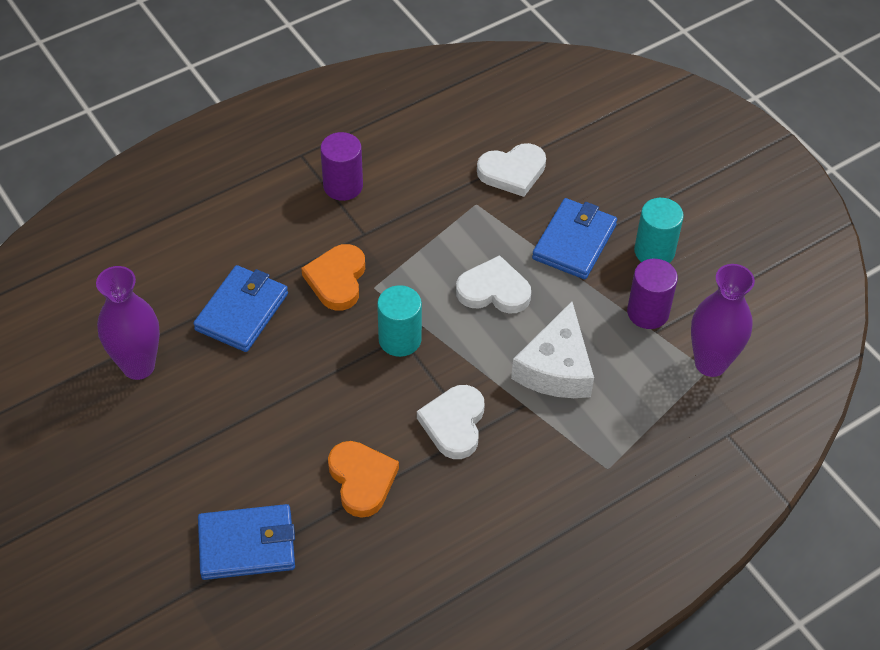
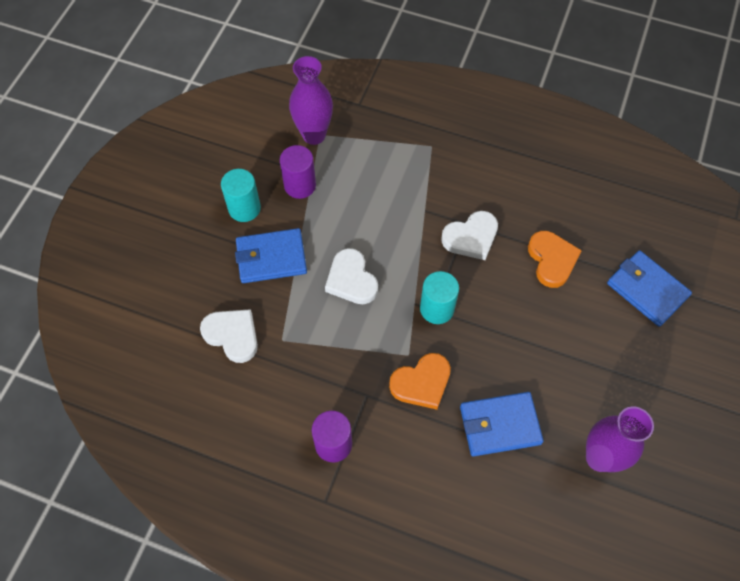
camera: 125 degrees left, 10 degrees up
orange heart [328,441,399,518] -> orange heart turned 135 degrees clockwise [528,231,582,288]
white cheese [511,301,594,398] -> none

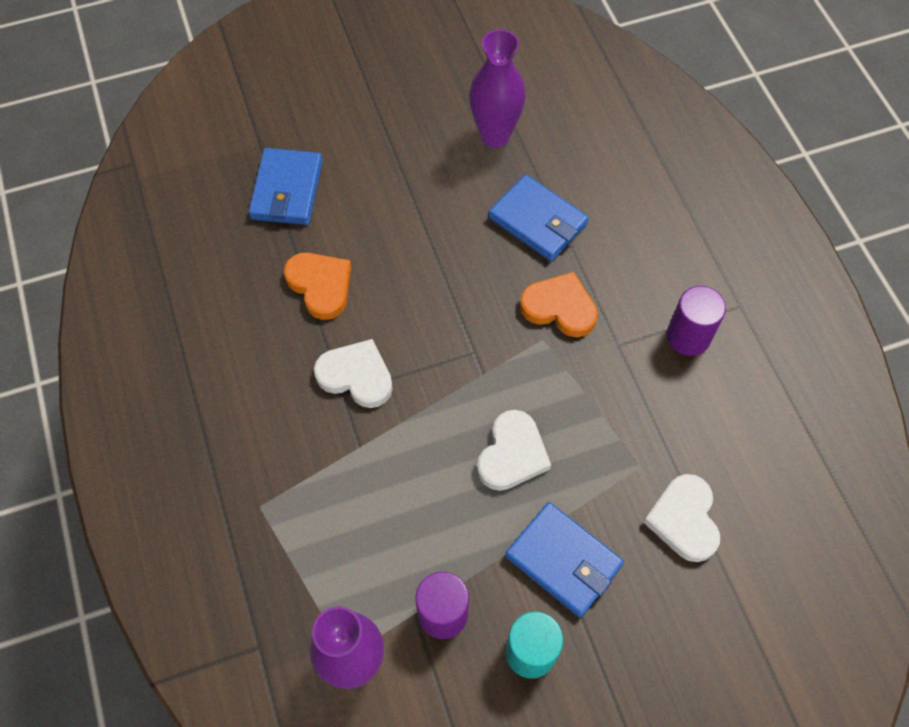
camera: 130 degrees left, 0 degrees up
turquoise cylinder [420,271,459,324] -> none
orange heart [528,231,582,288] -> orange heart turned 105 degrees clockwise [284,253,351,320]

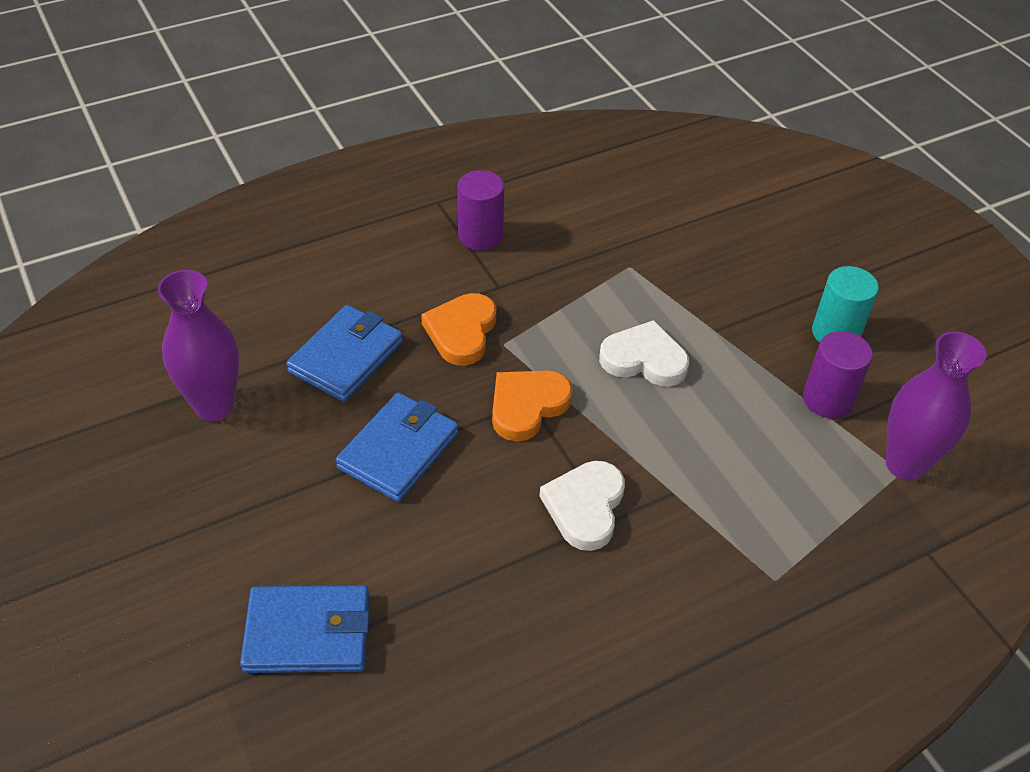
camera: 100 degrees left, 15 degrees down
orange heart [284,253,351,320] -> orange heart moved to [492,371,573,442]
blue wallet [505,502,624,617] -> blue wallet moved to [336,392,459,502]
white heart [643,474,720,562] -> none

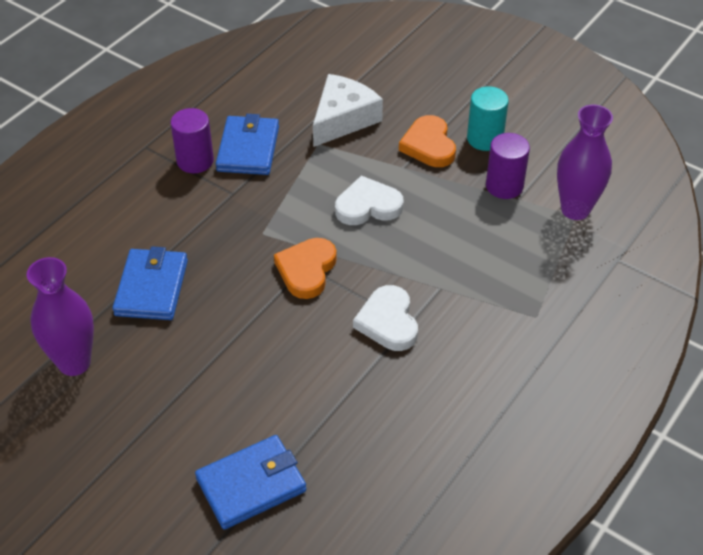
camera: 25 degrees left, 0 degrees up
blue wallet [336,392,459,502] -> blue wallet moved to [216,114,279,175]
orange heart [421,293,496,366] -> orange heart moved to [399,115,456,167]
none -> white cheese [313,74,383,147]

